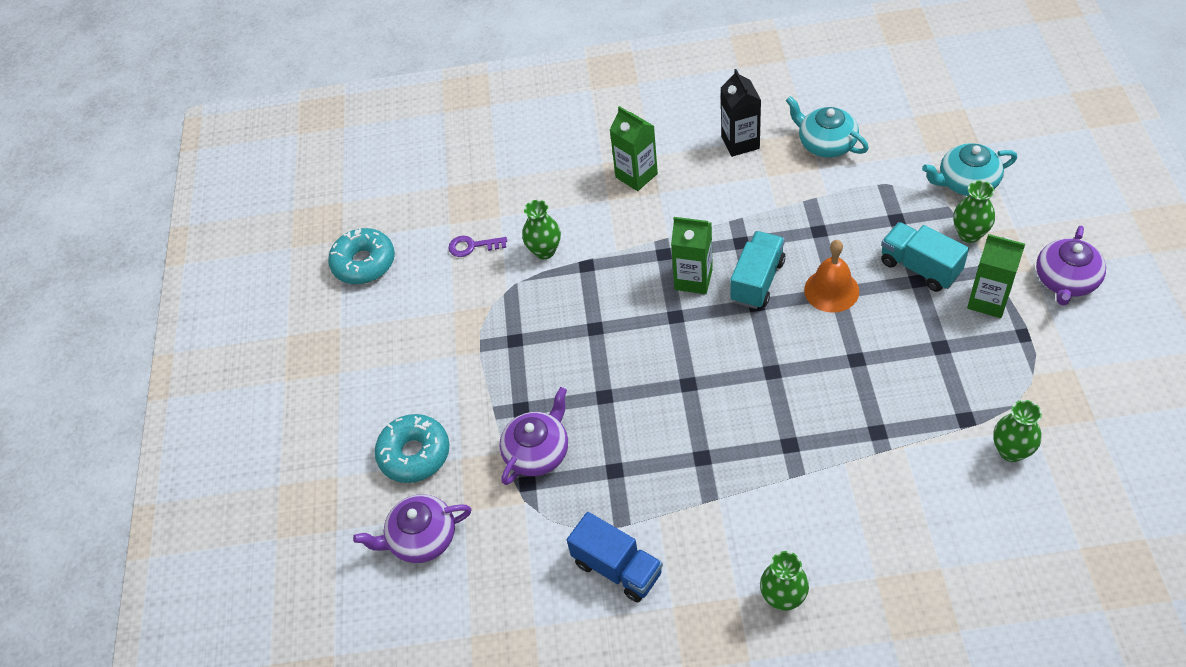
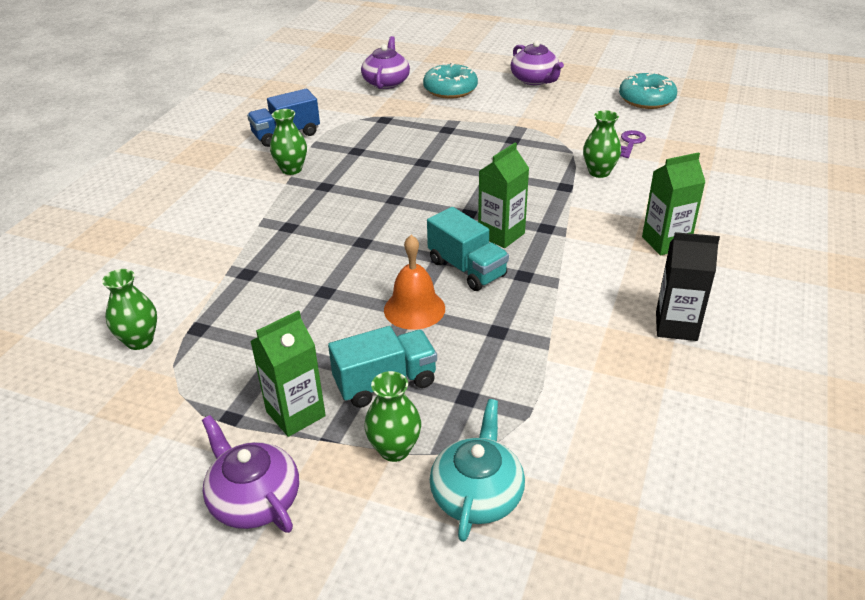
camera: 110 degrees right, 15 degrees down
purple teapot [500,387,568,485] -> purple teapot moved to [511,40,564,85]
green vase [760,551,809,611] -> green vase moved to [270,109,307,175]
turquoise teapot [786,96,869,158] -> none

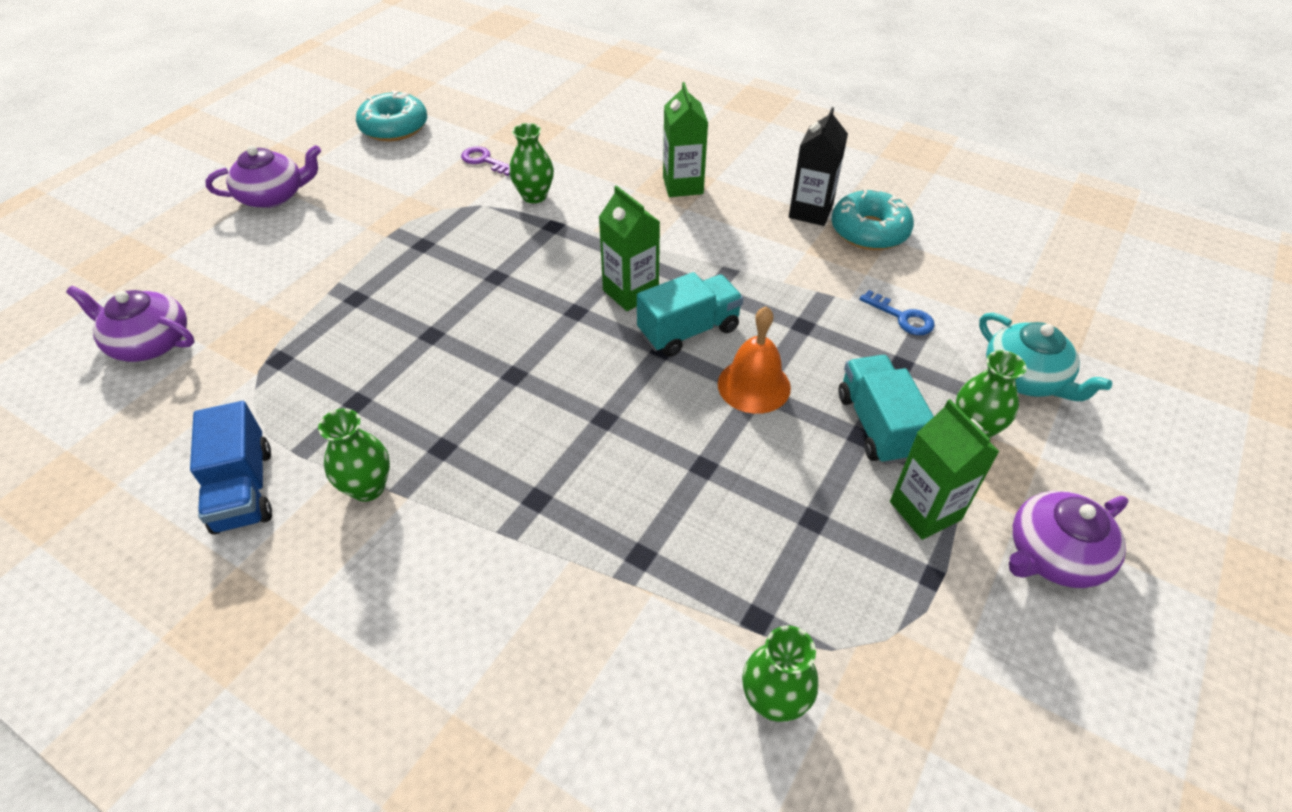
camera: 80 degrees left, 10 degrees up
turquoise donut [423,62,478,99] -> turquoise donut moved to [831,188,914,250]
turquoise teapot [430,399,525,542] -> turquoise teapot turned 150 degrees counterclockwise [979,313,1112,401]
none -> blue key [859,290,935,335]

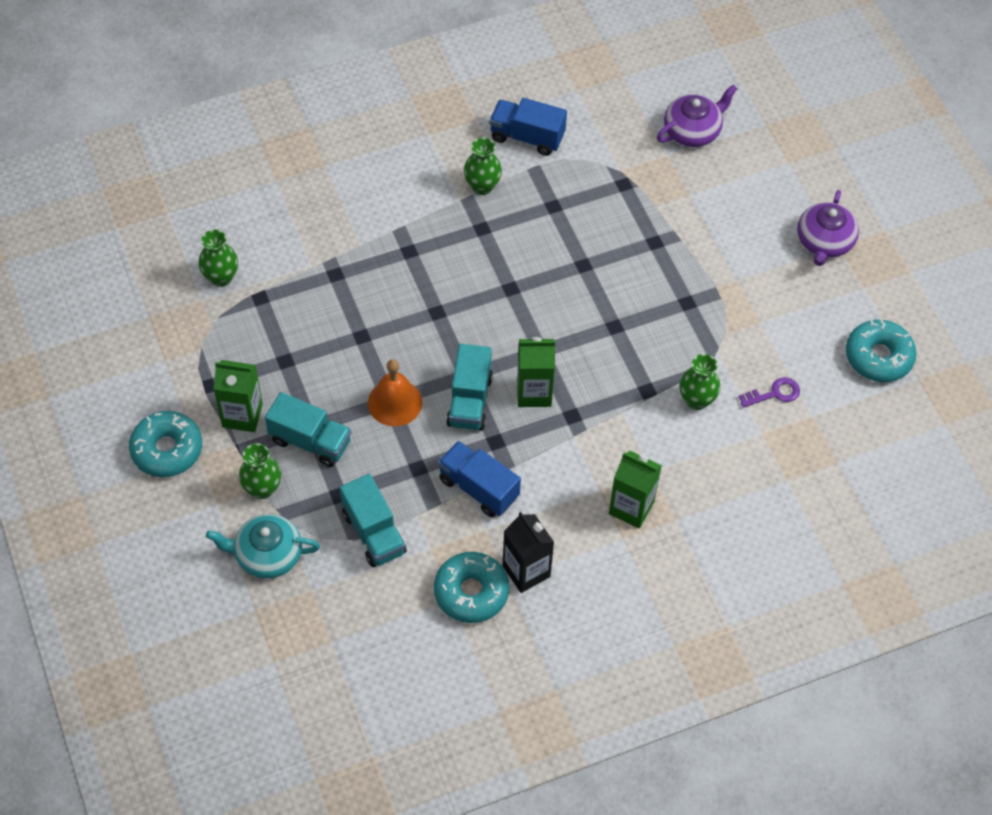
camera: 125 degrees right, 10 degrees up
blue key [859,290,935,335] -> turquoise truck [340,474,407,567]
purple teapot [1009,491,1129,588] -> turquoise donut [129,411,202,477]
none -> blue truck [438,441,521,517]

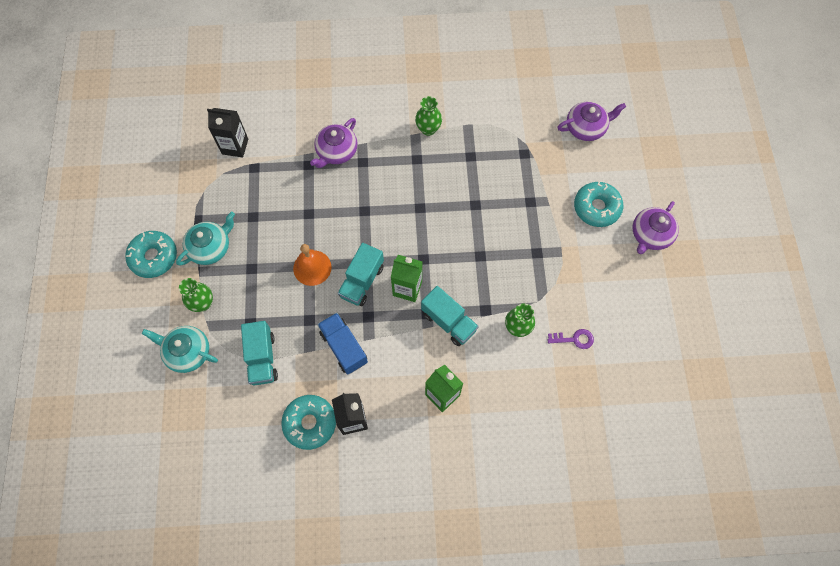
camera: 20 degrees right, 10 degrees up
green vase [199,229,238,287] -> black carton [207,108,248,157]
green carton [214,360,263,432] -> turquoise teapot [176,211,235,266]
turquoise truck [265,392,351,467] -> turquoise truck moved to [421,286,479,346]
blue truck [490,98,567,156] -> none
turquoise donut [846,320,917,382] -> turquoise donut moved to [574,182,623,227]
none -> purple teapot [310,118,358,168]

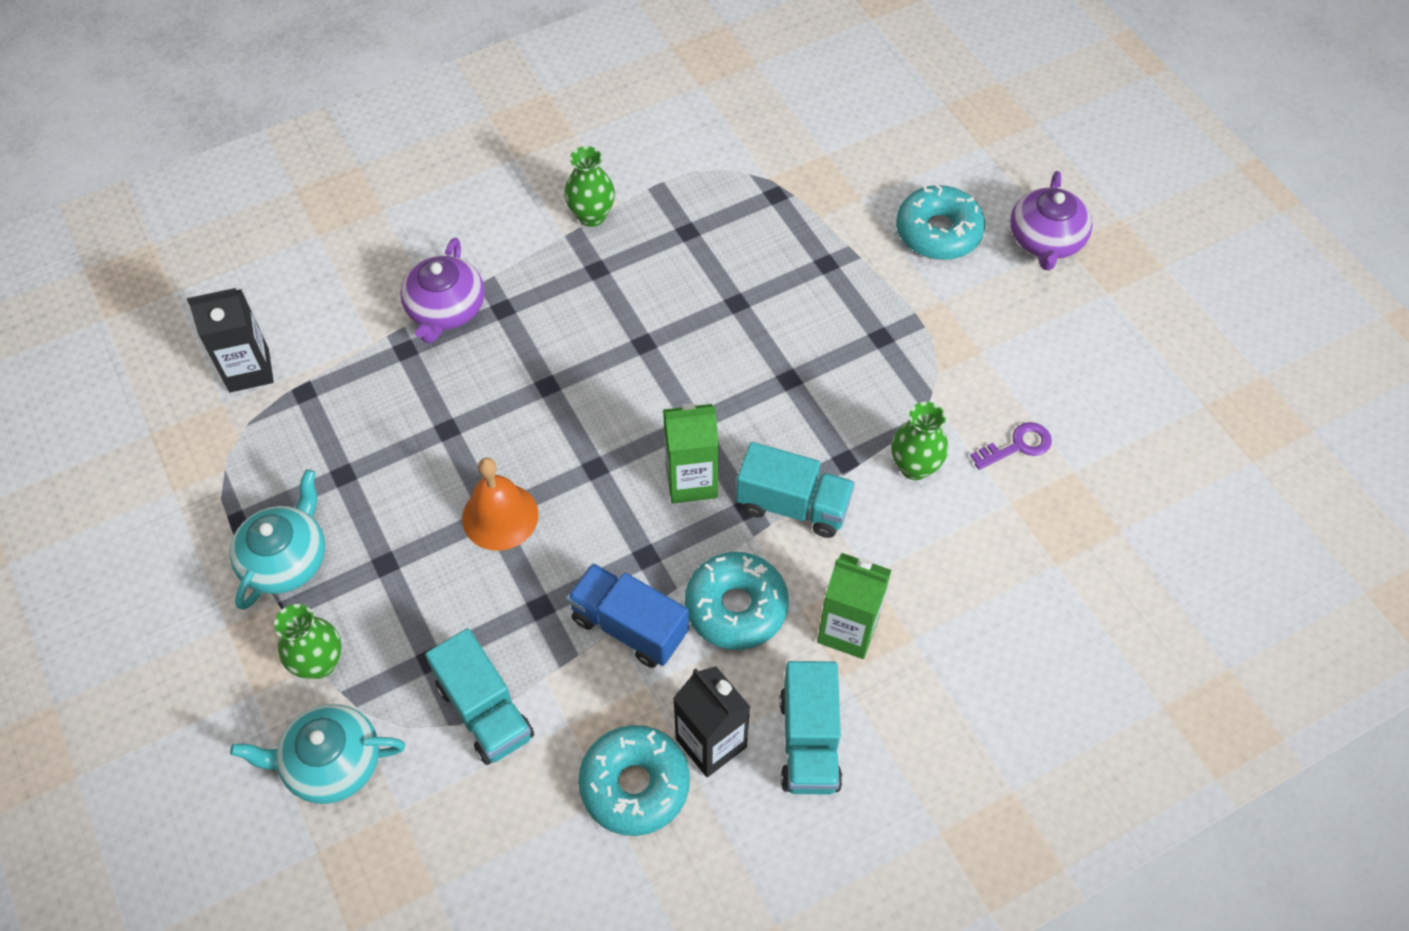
camera: 25 degrees left, 10 degrees down
turquoise donut [125,231,177,278] -> turquoise donut moved to [685,552,789,650]
turquoise truck [338,243,384,306] -> turquoise truck moved to [779,661,842,794]
purple teapot [557,102,626,141] -> none

